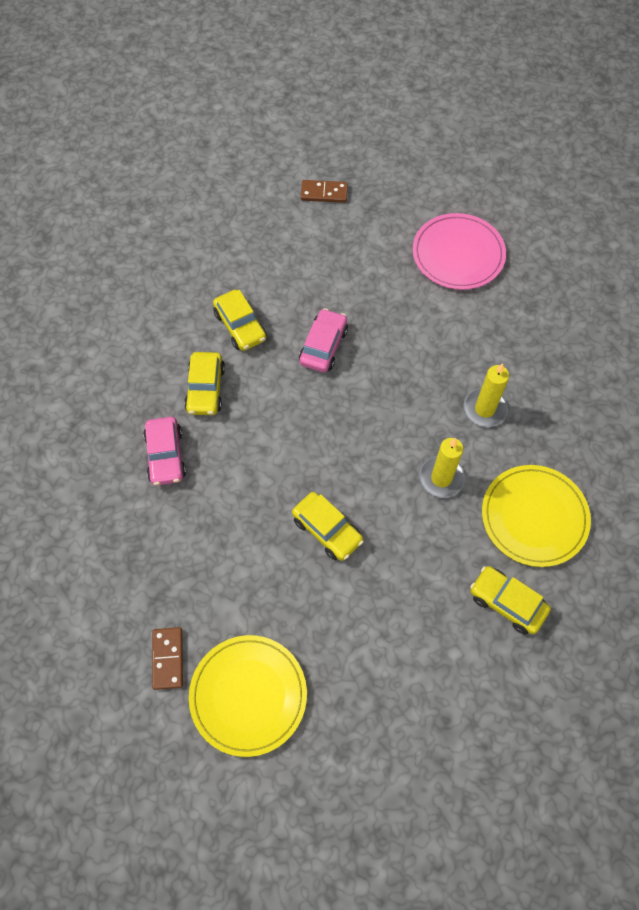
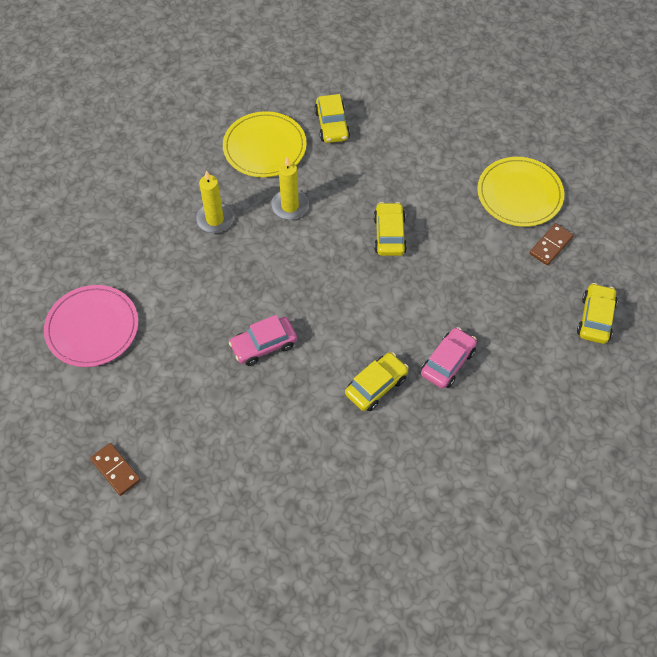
camera: 135 degrees left, 5 degrees down
yellow car [213,290,267,351] -> yellow car moved to [577,283,617,344]

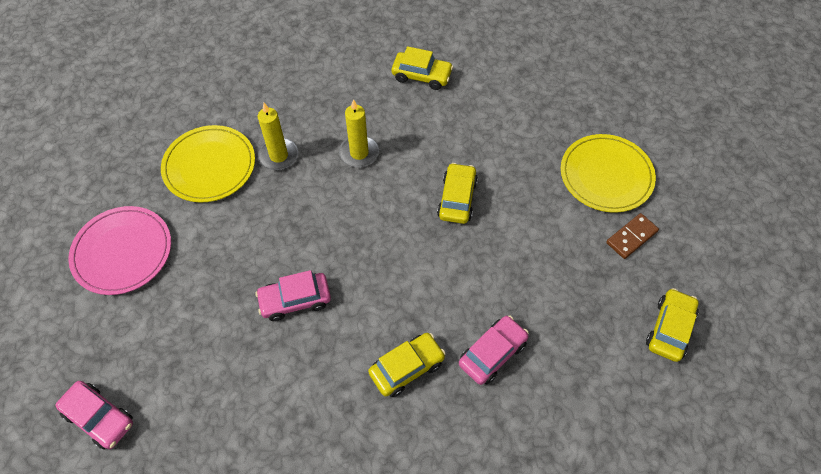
camera: 10 degrees right, 0 degrees up
brown domino [90,443,141,496] -> pink car [55,381,133,450]
yellow plate [223,111,307,177] -> yellow plate moved to [161,125,255,203]
yellow car [314,94,350,143] -> yellow car turned 75 degrees counterclockwise [392,46,453,90]

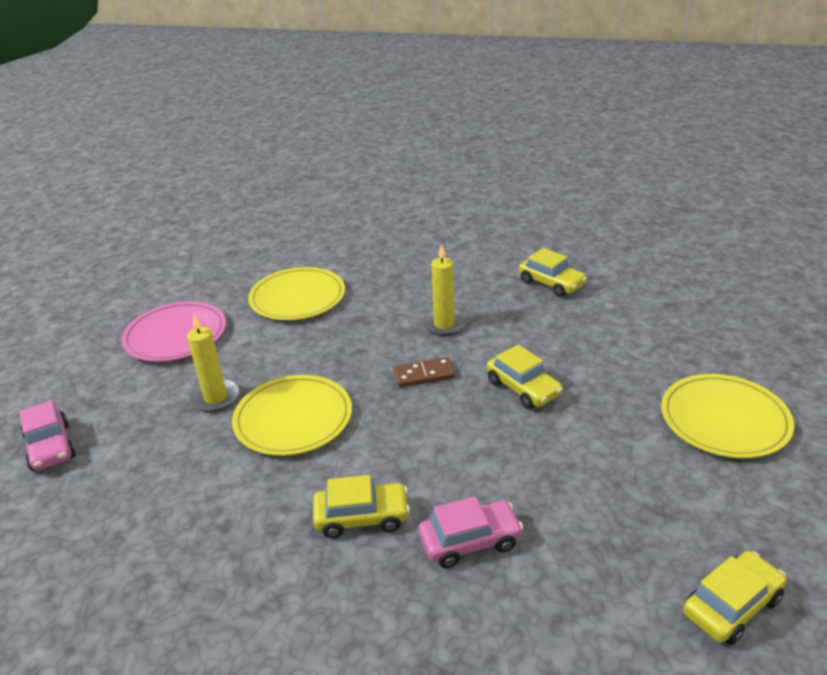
camera: 30 degrees right, 25 degrees down
pink car [255,270,331,321] -> yellow plate [232,375,352,456]
yellow candle [258,103,298,170] -> yellow candle moved to [187,315,240,412]
yellow car [437,163,478,224] -> yellow car turned 105 degrees clockwise [487,345,563,409]
brown domino [606,213,659,259] -> brown domino moved to [393,357,455,388]

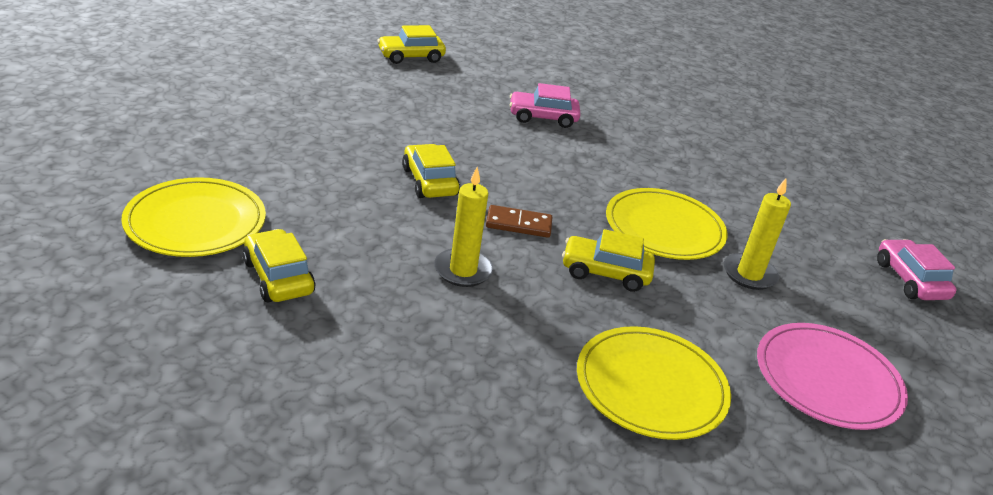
camera: 170 degrees left, 0 degrees up
yellow car [313,475,410,538] -> yellow car moved to [562,229,655,292]
yellow plate [661,374,794,458] -> yellow plate moved to [121,177,266,257]

